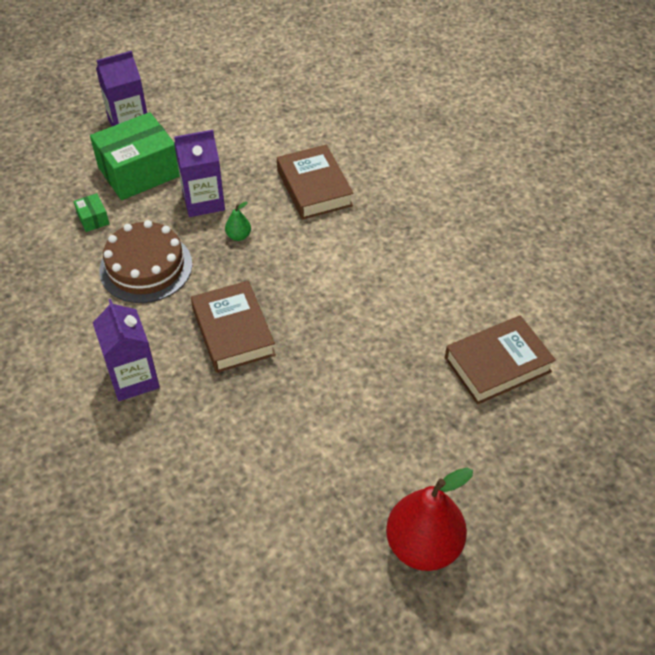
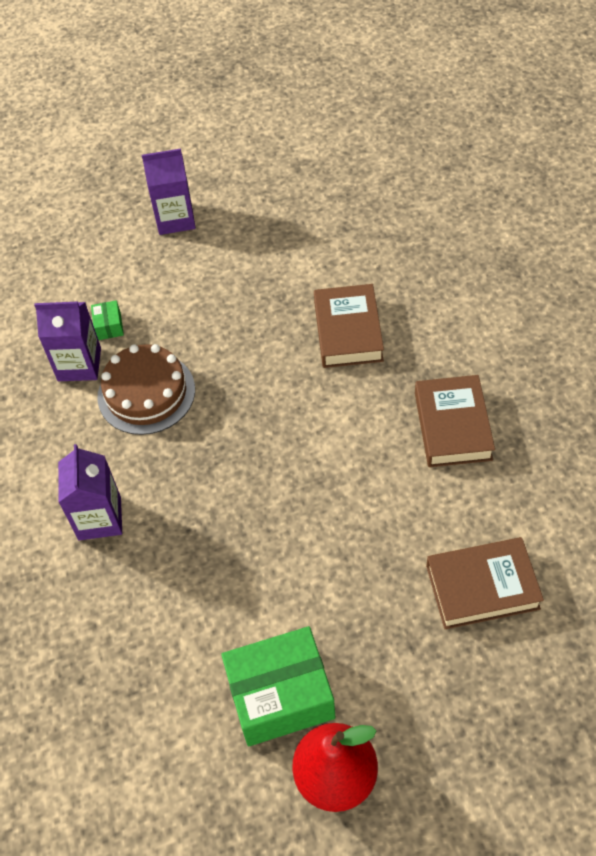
camera: 20 degrees right, 5 degrees up
green box [90,112,180,200] -> green box moved to [221,626,335,746]
purple carton [174,130,225,217] -> purple carton moved to [34,302,101,381]
brown book [191,281,276,373] -> brown book moved to [415,375,495,467]
green pear [225,202,251,241] -> none

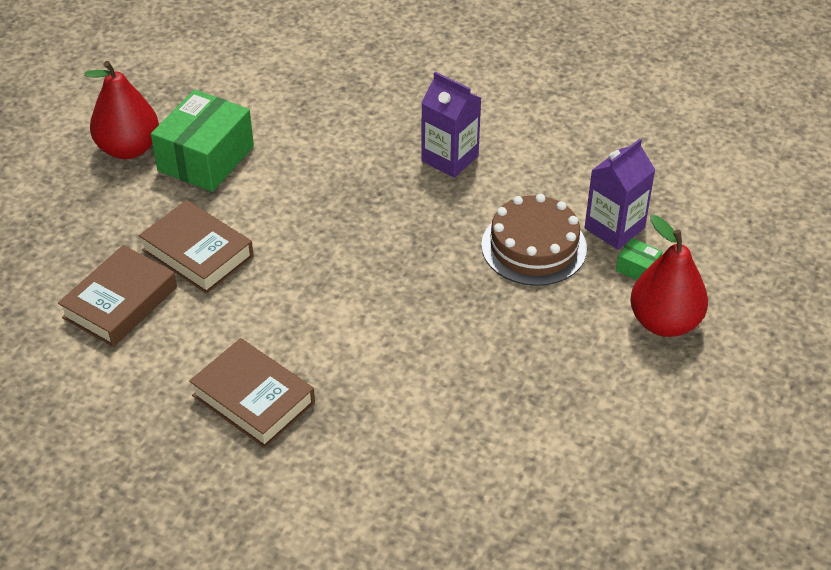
camera: 130 degrees right, 10 degrees down
purple carton [142,149,196,235] -> none
brown book [314,284,384,368] -> brown book moved to [139,200,253,294]
none -> red pear [630,215,708,337]

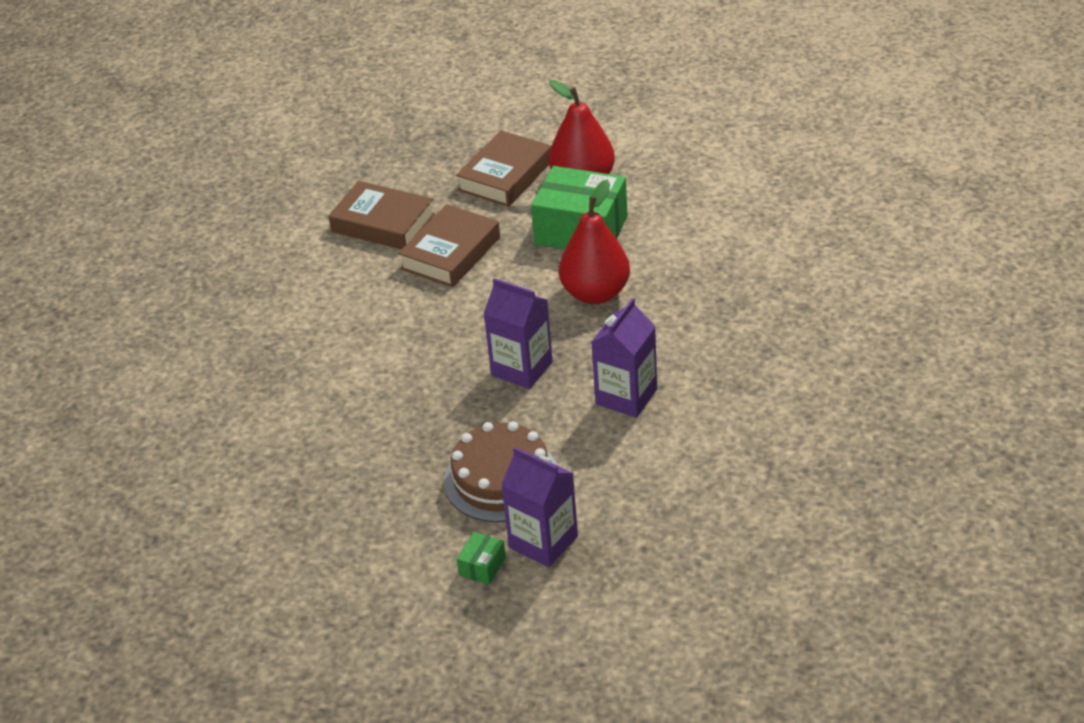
camera: 85 degrees right, 5 degrees down
brown book [189,338,315,448] -> brown book moved to [456,130,551,207]
red pear [630,215,708,337] -> red pear moved to [559,179,630,304]
none -> purple carton [484,278,553,389]

